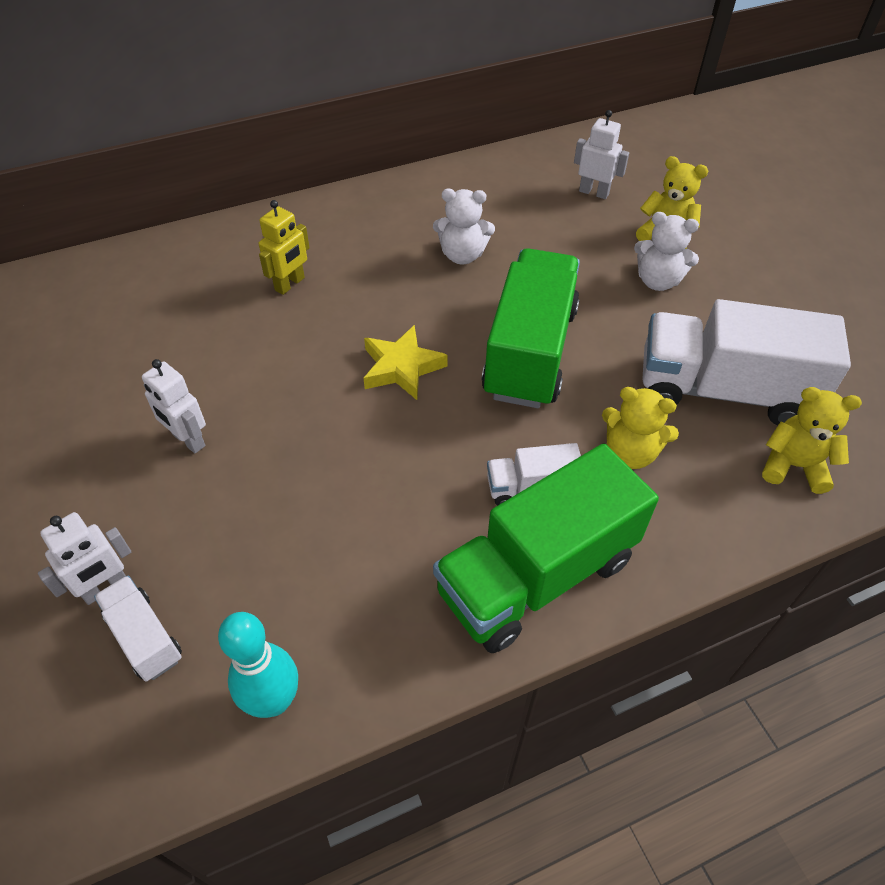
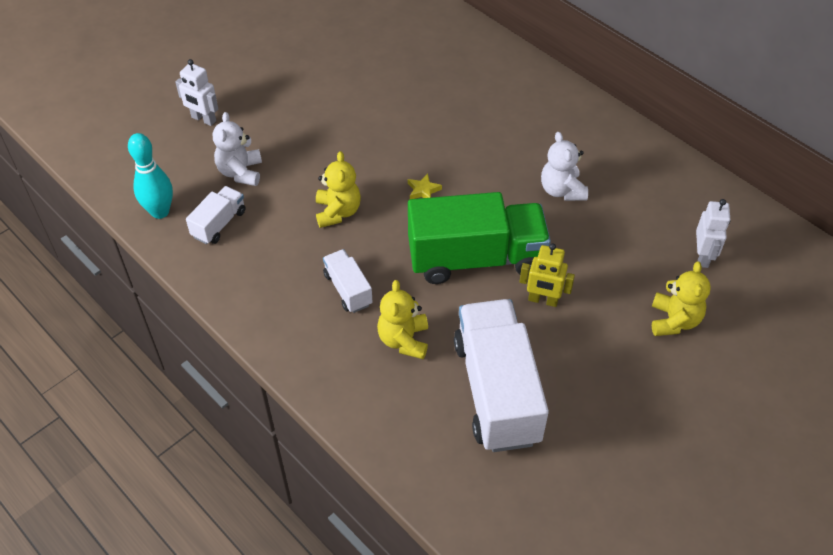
camera: 70 degrees right, 0 degrees up
white truck [94,575,182,682] -> white truck moved to [186,186,246,244]
white robot [142,359,206,453] -> none
yellow robot [259,200,310,295] -> yellow robot moved to [519,243,575,307]
yellow star [364,325,448,400] -> yellow star [408,173,442,199], size x0.53
green truck [433,444,659,653] -> none
white teddy bear [634,212,699,291] -> white teddy bear moved to [213,112,262,186]
yellow teddy bear [762,387,862,494] -> yellow teddy bear moved to [316,151,361,228]

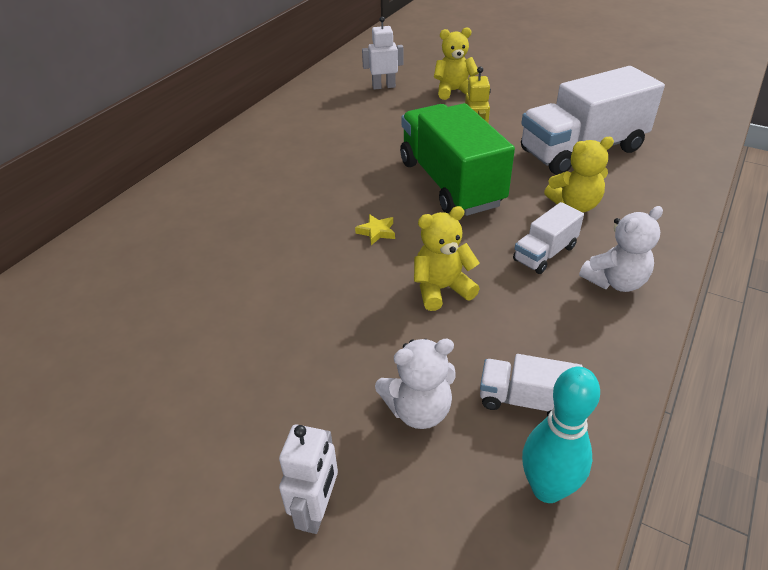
camera: 105 degrees left, 10 degrees down
white teddy bear [541,132,588,201] -> white teddy bear moved to [579,206,663,292]

